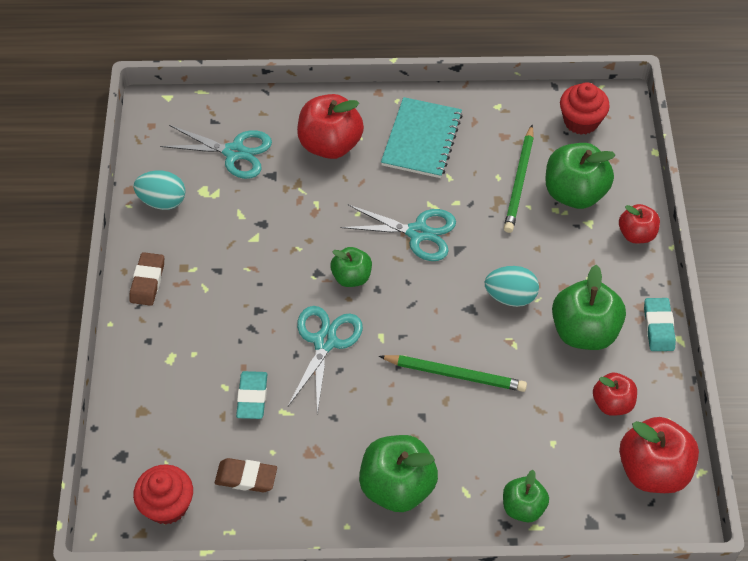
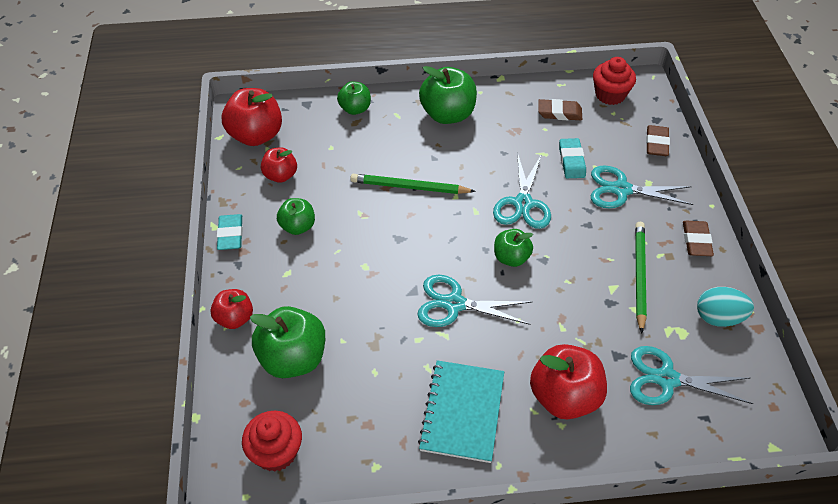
camera: 175 degrees right, 5 degrees down
turquoise egg [485,266,539,307] -> none
green pencil [504,125,534,233] -> green pencil moved to [635,222,647,334]
green apple [552,265,626,350] -> green apple [277,198,315,235], size x0.59
none -> turquoise scissors [591,165,693,208]
none -> brown eraser [646,125,670,156]

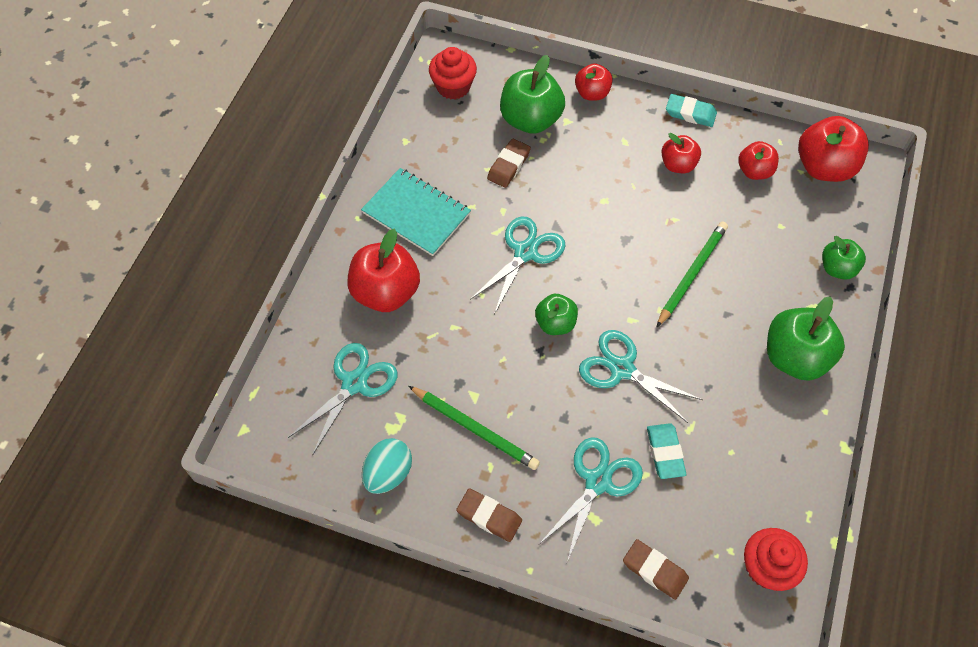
camera: 115 degrees right, 10 degrees up
green apple [277,198,315,235] -> red apple [661,133,701,173]
brown eraser [538,99,582,120] -> brown eraser moved to [487,139,531,188]
turquoise eraser [559,138,586,178] -> turquoise eraser turned 60 degrees clockwise [647,423,686,479]

